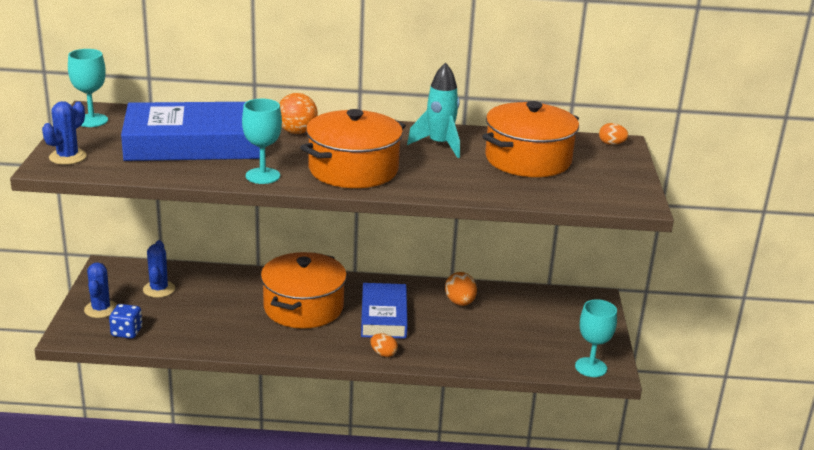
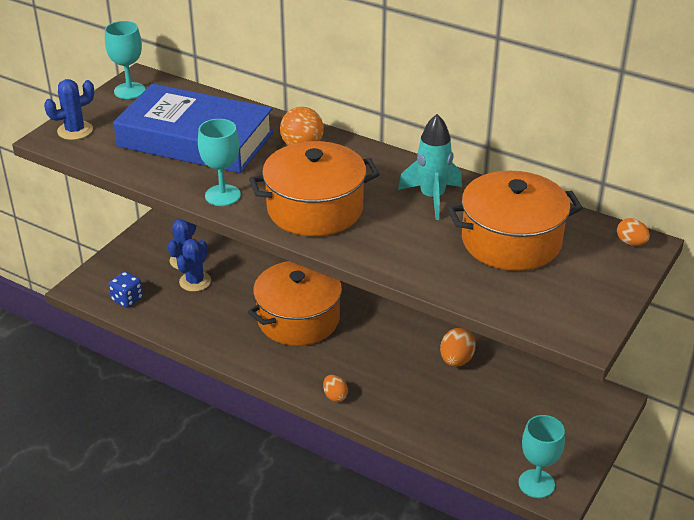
camera: 30 degrees right, 10 degrees up
blue cactus [84,262,117,318] -> blue cactus moved to [177,239,211,292]
blue book [361,283,408,339] -> none

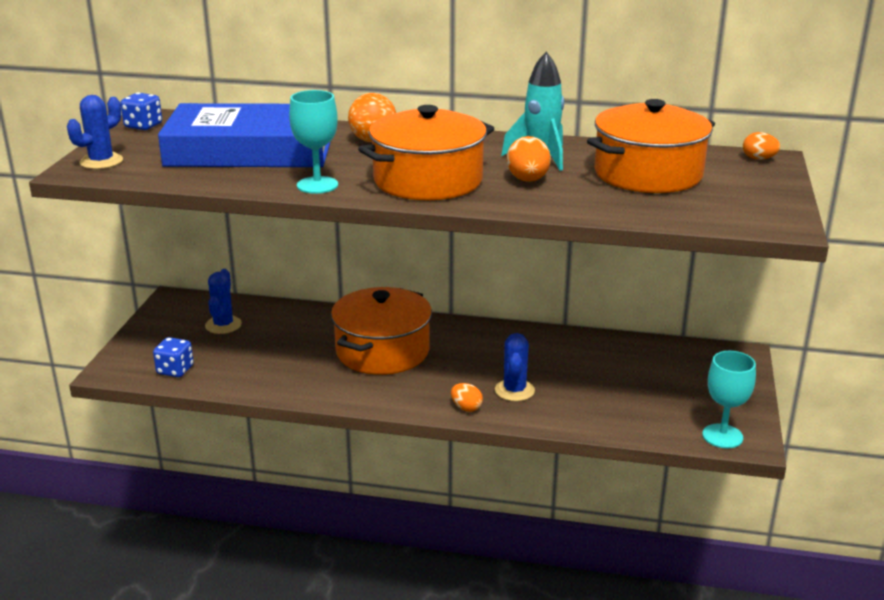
camera: 20 degrees left, 10 degrees down
turquoise goblet [105,21,146,99] -> blue dice [120,93,162,130]
blue cactus [177,239,211,292] -> blue cactus moved to [495,333,535,401]
orange egg [440,328,476,367] -> orange egg moved to [507,136,551,182]

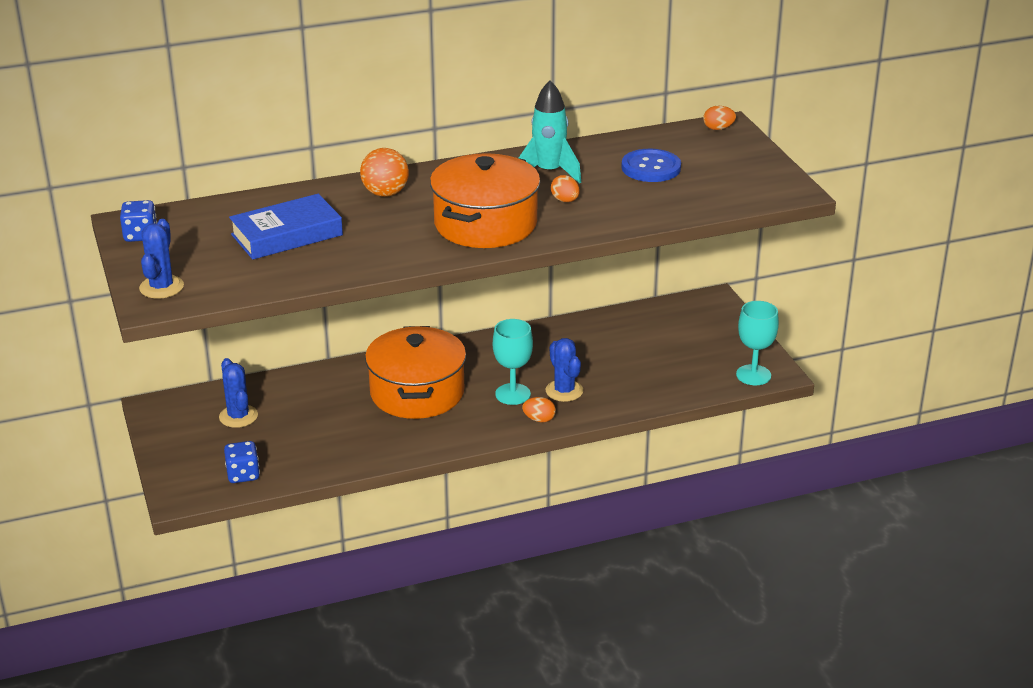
camera: 30 degrees left, 5 degrees up
blue book [158,103,331,167] -> blue book [229,194,343,260], size x0.61
turquoise goblet [289,90,338,194] -> turquoise goblet moved to [493,319,533,405]
orange egg [507,136,551,182] -> orange egg [551,175,580,202], size x0.65
orange pot [587,99,715,193] -> blue button [621,149,681,182]

